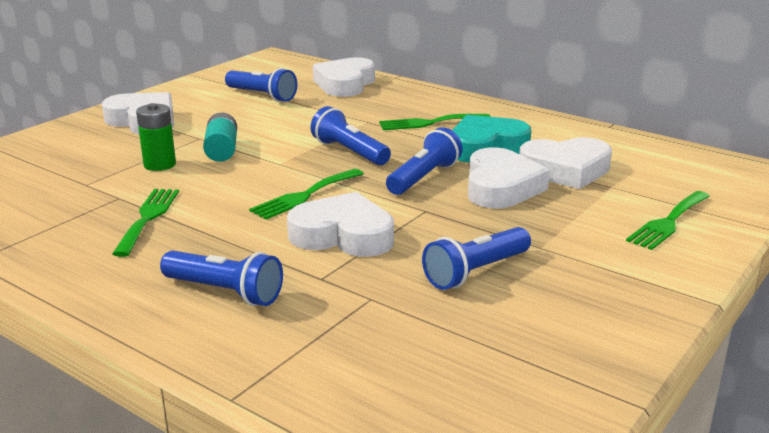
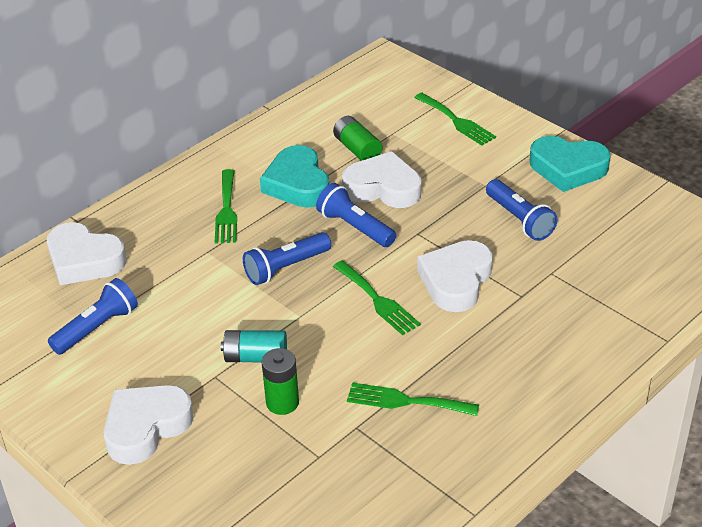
camera: 80 degrees left, 15 degrees up
blue flashlight [160,250,283,306] -> none
white heart [519,137,612,189] -> green battery [333,116,382,161]
none -> turquoise heart [530,136,611,192]

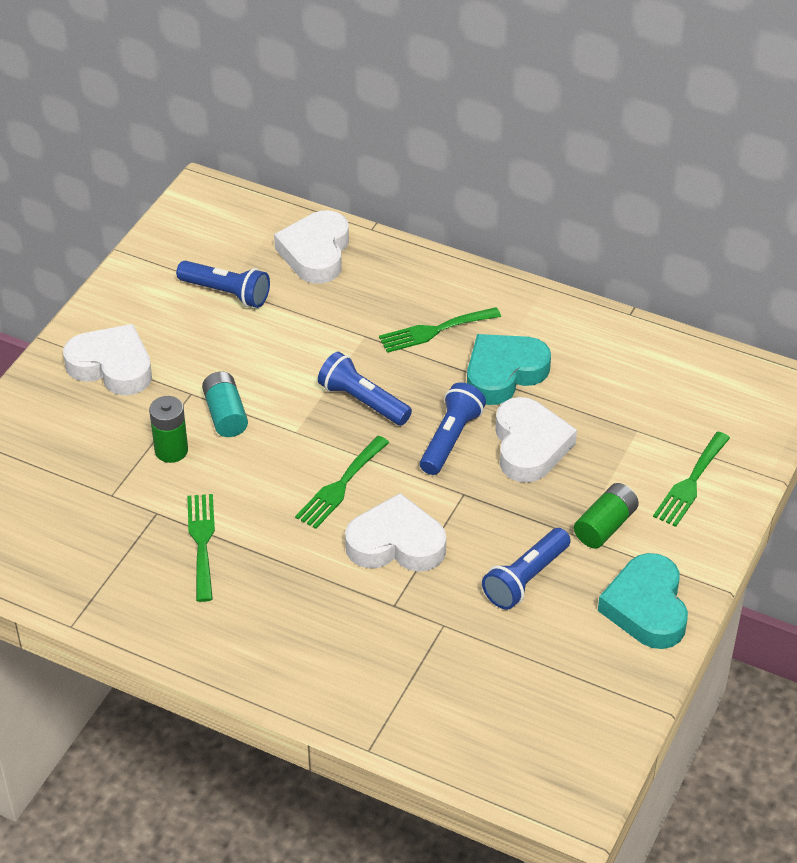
camera: 70 degrees right, 5 degrees up
green battery [333,116,382,161] -> green battery moved to [574,483,639,549]

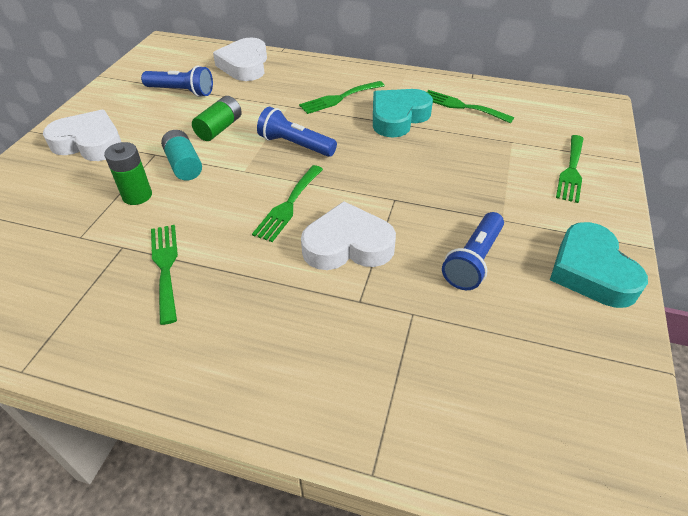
camera: 10 degrees left, 0 degrees up
blue flashlight [420,382,486,475] -> none
white heart [495,397,577,483] -> none
green battery [574,483,639,549] -> green battery moved to [192,96,242,141]
none -> green fork [427,90,514,123]

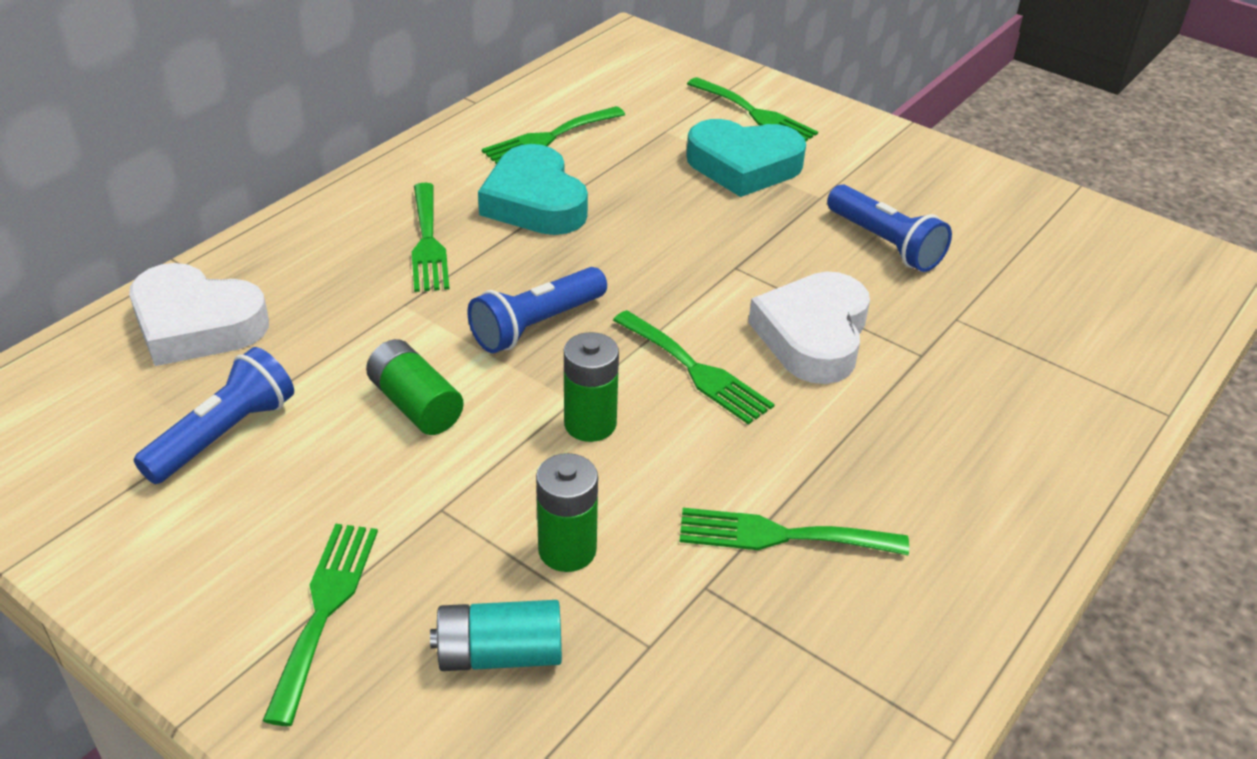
camera: 70 degrees left, 5 degrees down
white heart [43,110,121,161] -> green fork [263,524,378,726]
turquoise battery [161,130,202,181] -> turquoise battery moved to [430,600,562,671]
turquoise heart [550,222,648,308] -> turquoise heart moved to [686,119,806,197]
none -> green battery [564,332,619,442]

